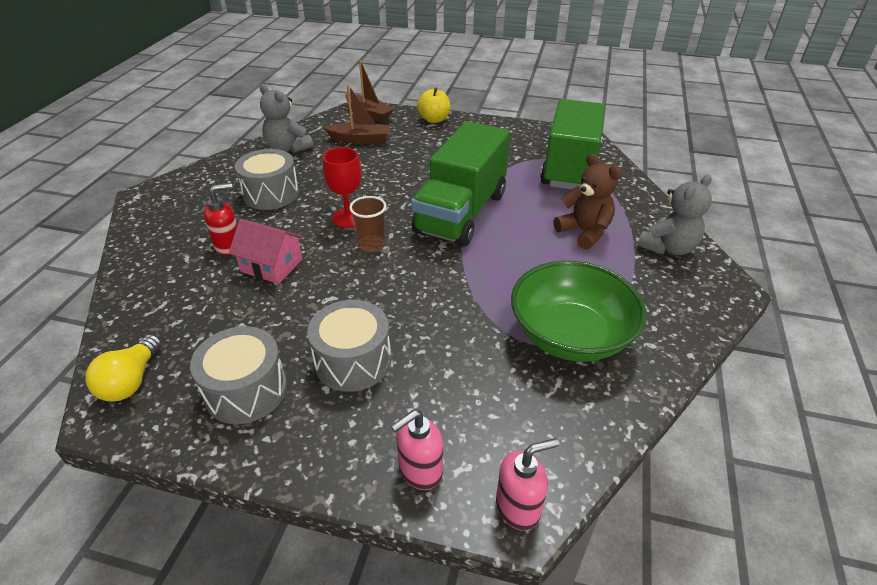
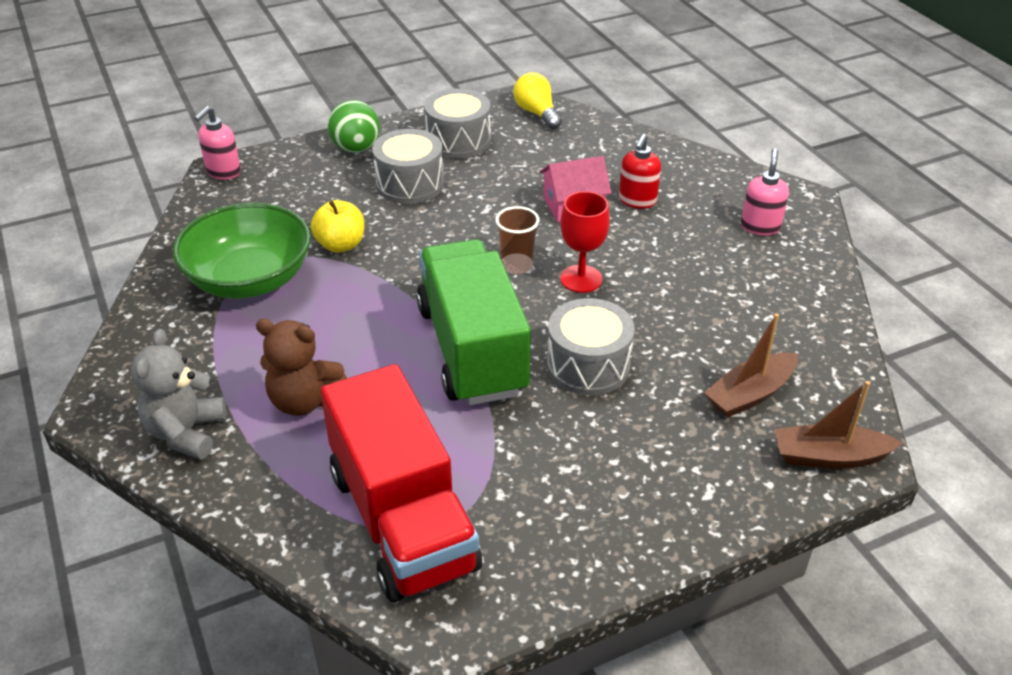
camera: 140 degrees right, 0 degrees up
grey drum [235,149,299,210] -> grey drum moved to [547,298,635,395]
grey teddy bear [260,84,313,153] -> none
pink soap dispenser [391,410,443,490] -> pink soap dispenser moved to [741,149,789,236]
yellow apple [417,88,450,123] -> yellow apple moved to [311,200,365,253]
green truck [540,99,605,190] -> red truck [320,364,482,602]
none -> green ball [328,100,380,153]

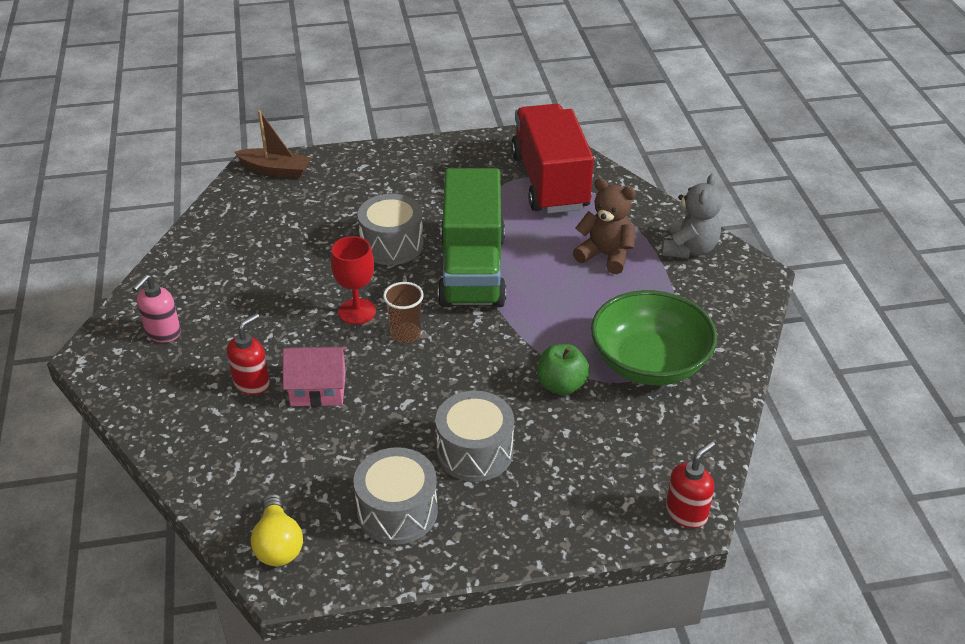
camera: 165 degrees left, 0 degrees up
pink soap dispenser [194,106,241,180] -> red soap dispenser [666,441,715,528]
yellow apple [311,200,365,253] -> green apple [537,344,590,395]
green ball [328,100,380,153] -> none
brown boat [704,313,798,418] -> none

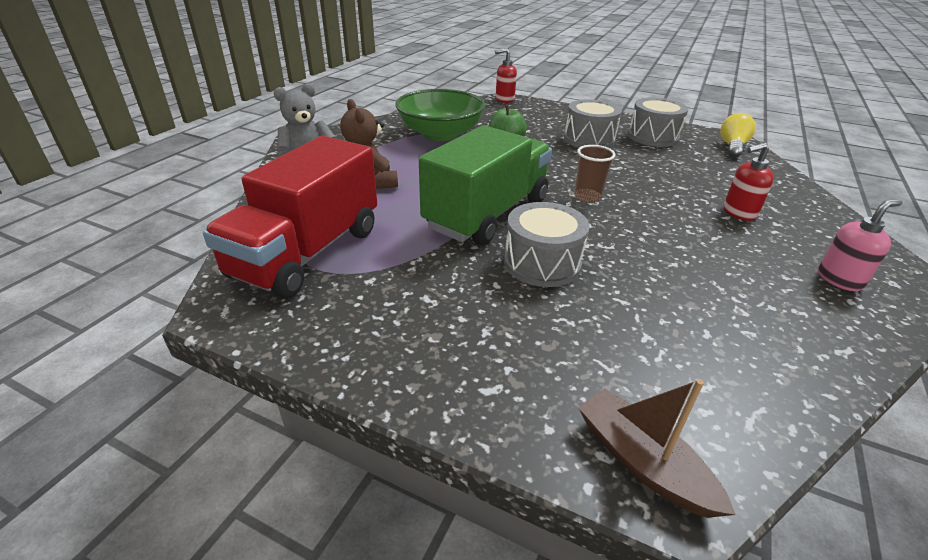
camera: 145 degrees left, 5 degrees down
pink house [283,347,347,407] -> none
red goblet [331,236,376,324] -> none

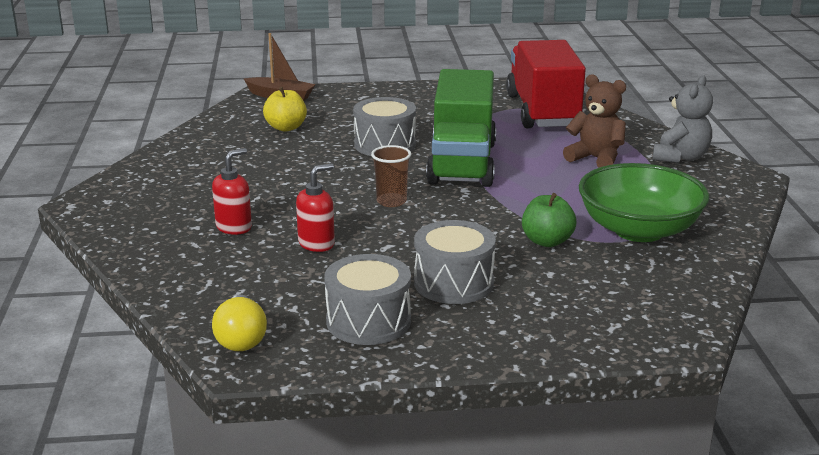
camera: 150 degrees right, 10 degrees down
red soap dispenser [495,48,517,103] -> red soap dispenser moved to [296,163,335,252]
pink soap dispenser [818,199,902,291] -> none
none -> yellow apple [263,87,307,131]

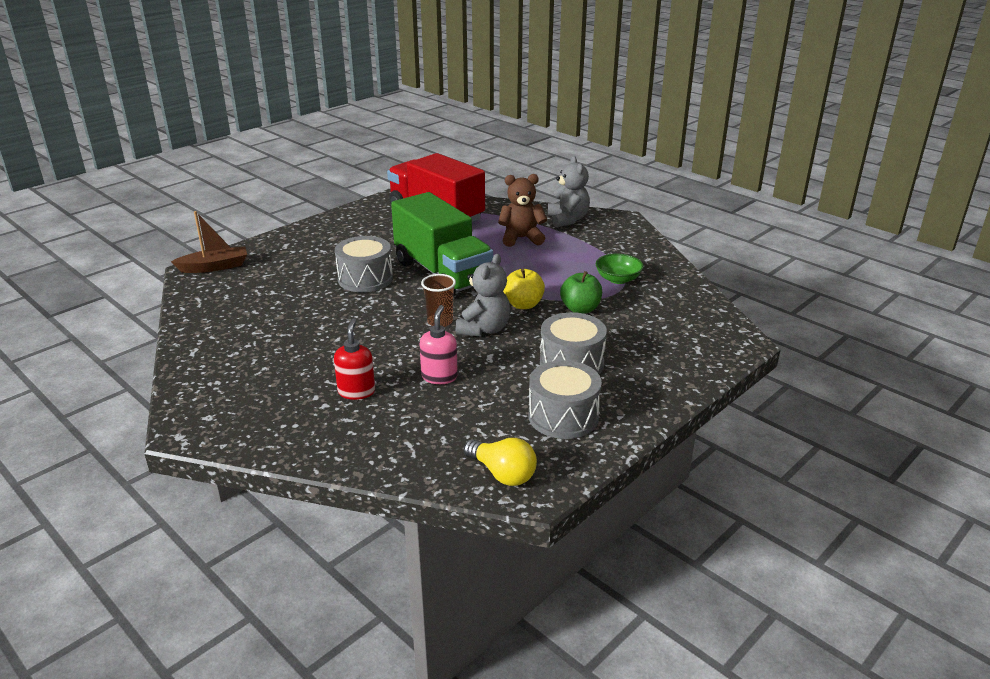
camera: 40 degrees left, 5 degrees up
yellow apple [263,87,307,131] -> yellow apple moved to [503,268,545,309]
red soap dispenser [296,163,335,252] -> pink soap dispenser [420,305,458,384]
green bowl [579,163,709,242] -> green bowl [596,254,644,284], size x0.50
none -> grey teddy bear [456,254,510,336]

